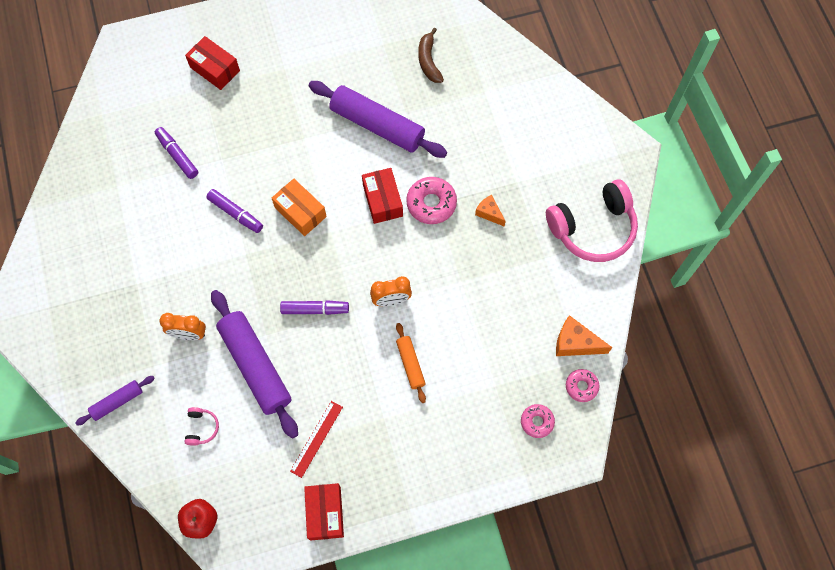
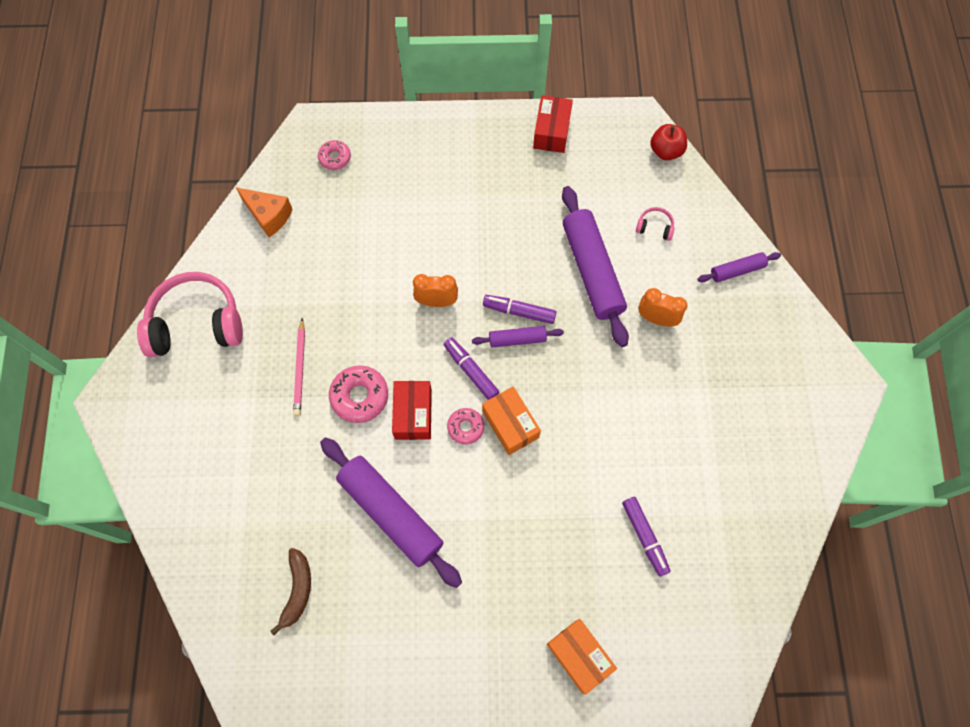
camera: 165 degrees left, 0 degrees up
red box [185,36,240,90] -> orange box [547,619,617,694]
pink headphones [185,407,219,446] -> pink headphones turned 90 degrees clockwise [636,207,675,241]
purple marker [206,189,263,233] -> purple marker moved to [444,338,499,400]
red ruler [290,401,343,478] -> none
orange rolling pin [396,323,426,403] -> none
orange cheese [475,195,506,226] -> pink pencil [293,318,305,416]
pink donut [566,369,600,402] -> pink donut moved to [447,408,484,444]
none -> purple rolling pin [472,326,564,348]

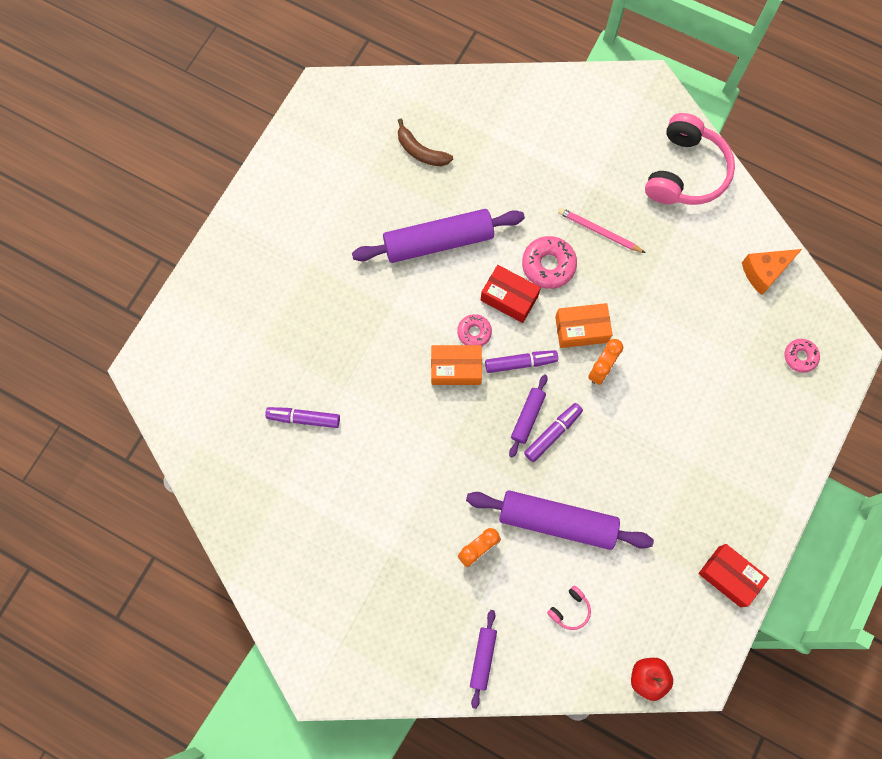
camera: 120 degrees right, 5 degrees up
orange box [547,619,617,694] -> orange box moved to [555,303,612,348]

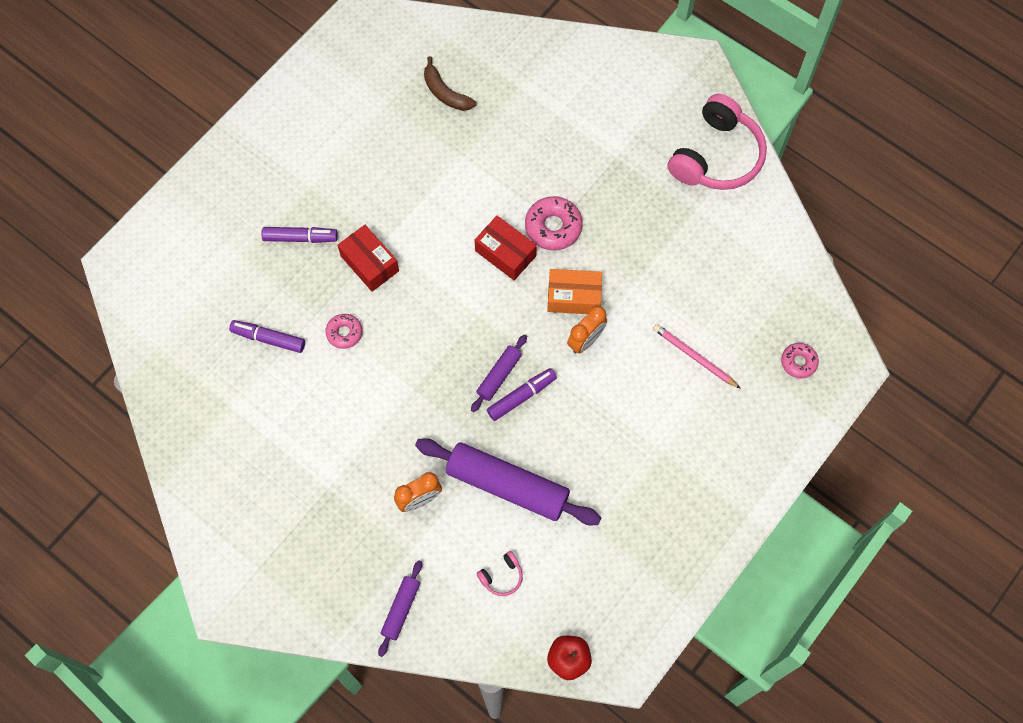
camera: 10 degrees right, 5 degrees down
purple rolling pin [352,209,525,263] -> none
orange box [431,345,482,385] -> none
pink donut [457,314,492,346] -> pink donut moved to [325,314,362,349]
purple marker [485,350,558,373] -> purple marker moved to [262,227,338,243]
pink pencil [558,208,645,253] -> pink pencil moved to [653,324,741,389]
red box [698,544,769,607] -> red box moved to [338,225,399,292]
orange cheese [742,249,802,295] -> none

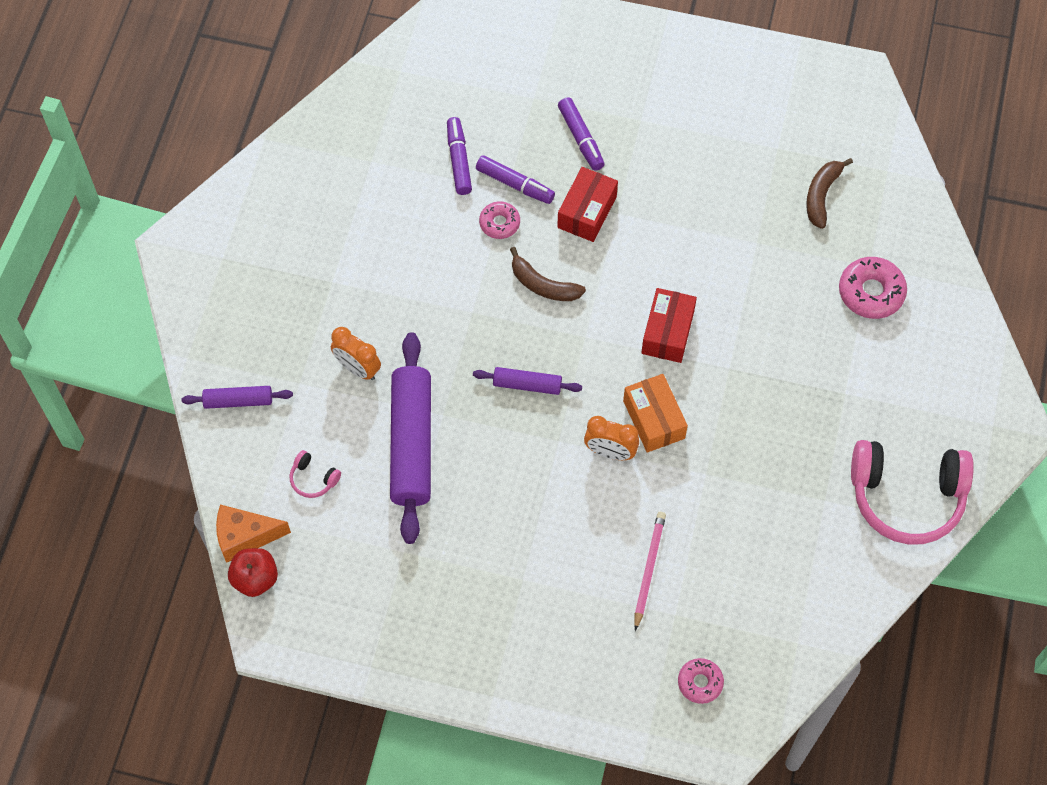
camera: 65 degrees right, 5 degrees down
purple marker [487,368,557,421] -> purple marker moved to [476,155,555,204]
pink donut [525,196,583,250] -> pink donut moved to [839,257,907,319]
none -> orange cheese [216,505,291,563]
none -> brown banana [510,247,586,301]

